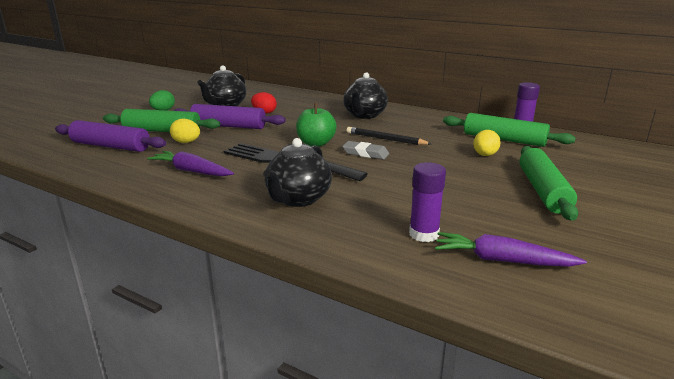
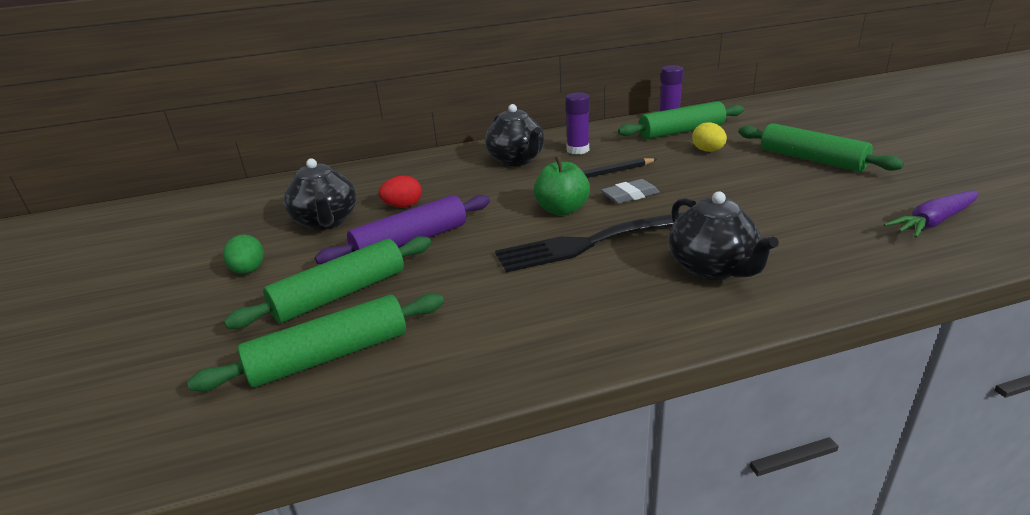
camera: 45 degrees left, 5 degrees up
purple rolling pin [55,120,166,152] -> green rolling pin [187,293,444,391]
purple carrot [147,151,234,176] -> none
yellow egg [170,119,200,143] -> none
purple glue stick [409,162,446,242] -> purple glue stick moved to [565,92,589,155]

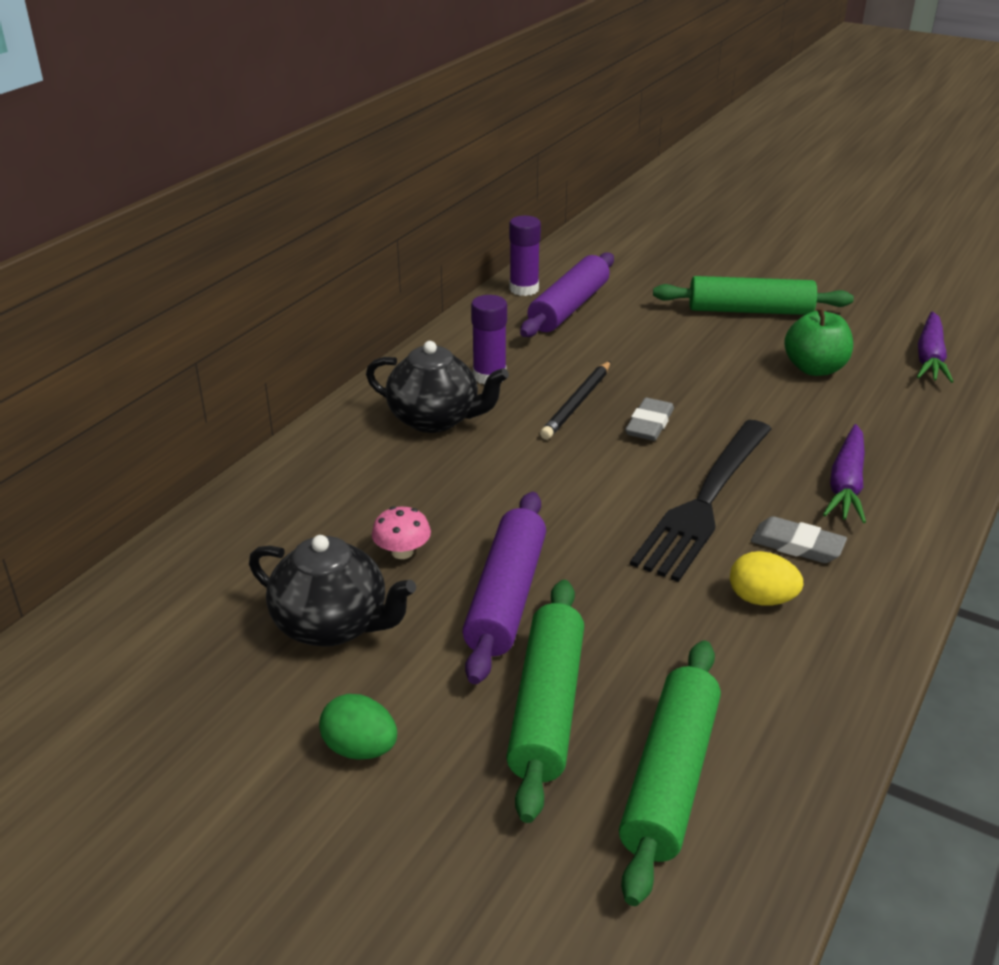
camera: 45 degrees left, 5 degrees up
red egg [379,175,422,208] -> pink mushroom [372,506,431,559]
green apple [534,156,590,216] -> green apple moved to [784,307,853,376]
green rolling pin [618,101,744,139] -> purple rolling pin [520,252,614,337]
black teapot [669,191,779,280] -> purple carrot [823,424,866,523]
yellow egg [692,122,727,152] -> yellow egg moved to [730,551,803,606]
none -> grey eraser [751,516,847,563]

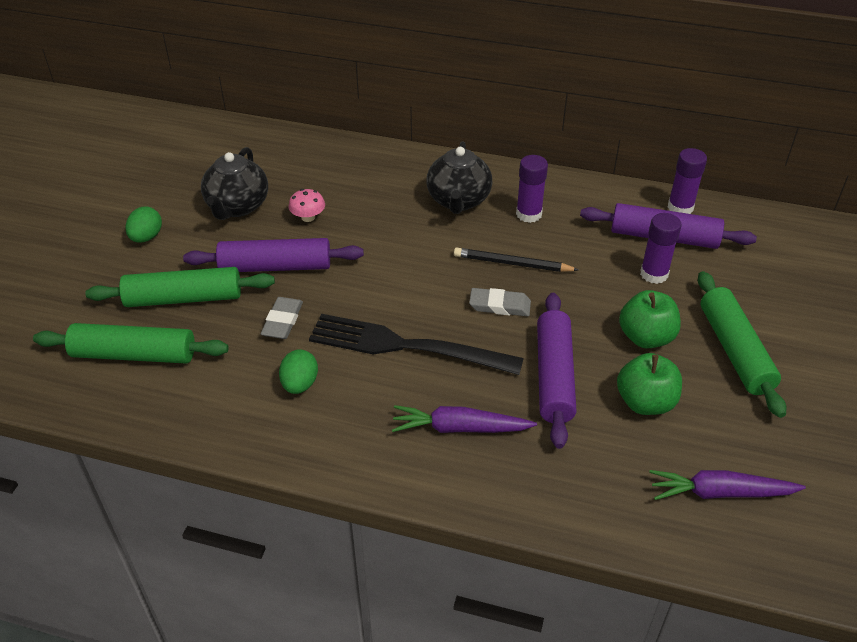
camera: 75 degrees right, 10 degrees up
yellow egg [730,551,803,606] -> green egg [279,350,318,394]
grey eraser [751,516,847,563] -> grey eraser moved to [261,297,303,339]
none -> purple rolling pin [537,293,576,449]
none -> green apple [619,290,681,348]
none -> purple glue stick [640,213,682,284]

